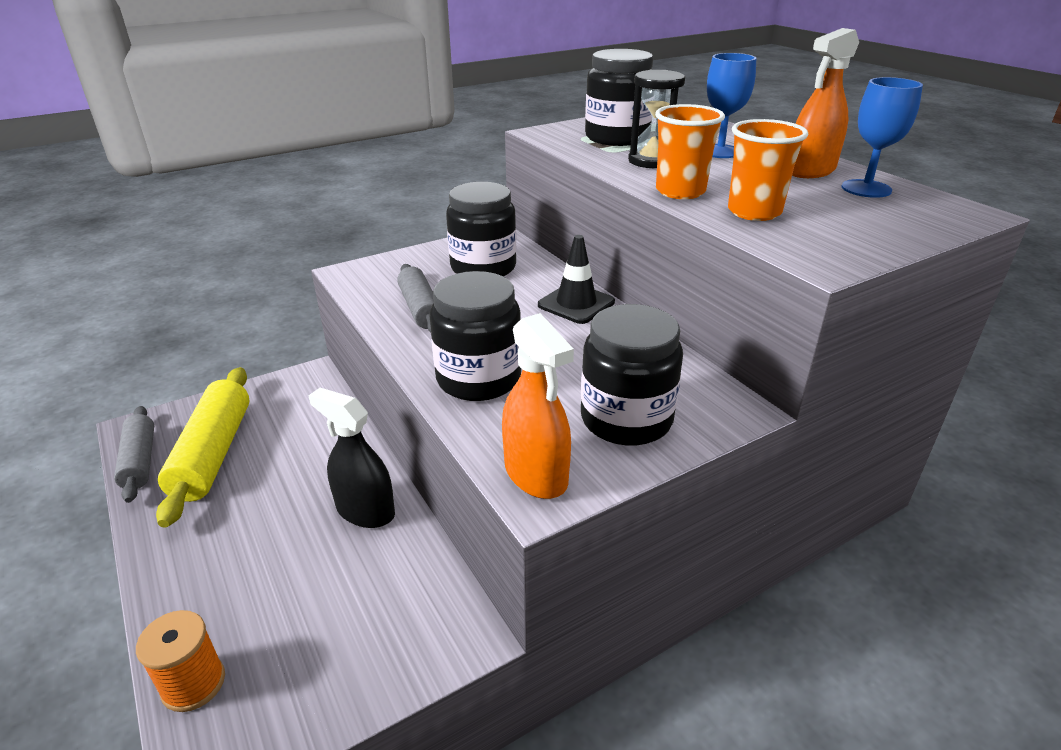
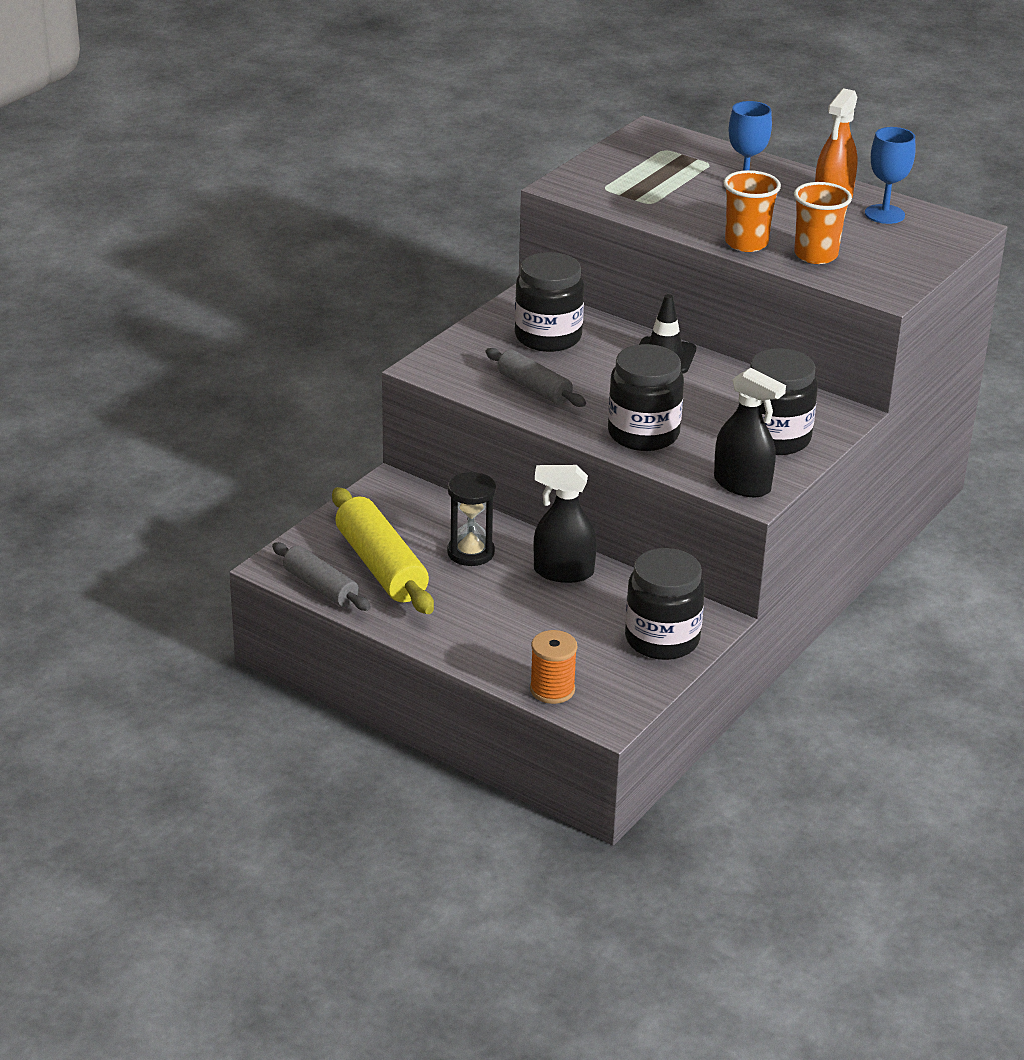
camera: 25 degrees left, 0 degrees up
orange spray bottle [502,313,574,499] -> black spray bottle [714,368,786,497]
black jar [585,49,653,146] -> black jar moved to [625,548,705,660]
black hourglass [628,70,685,168] -> black hourglass moved to [447,472,496,566]

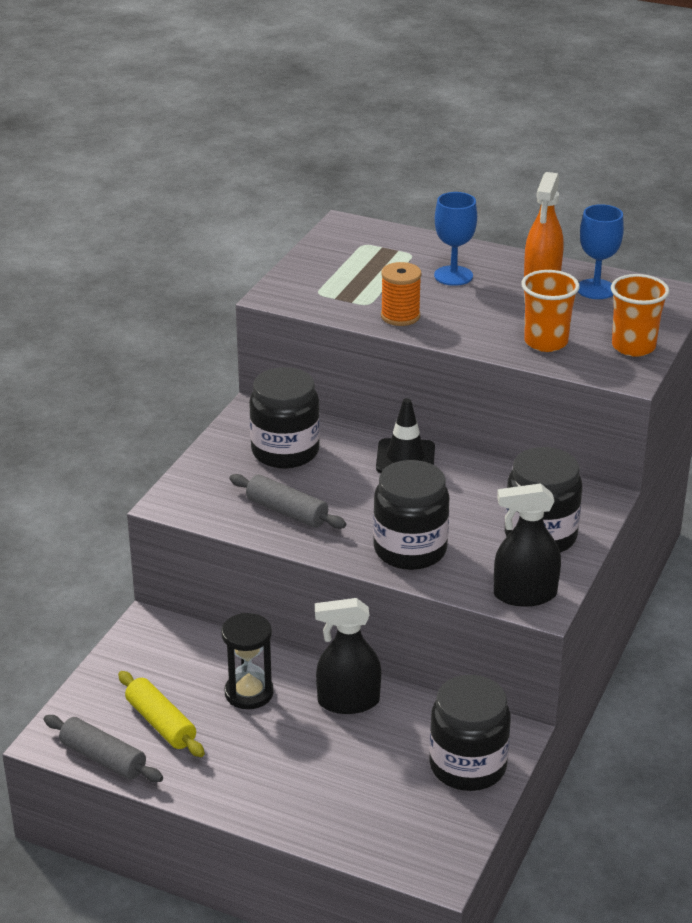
camera: 10 degrees left, 0 degrees up
yellow rolling pin [332,487,434,614] -> yellow rolling pin [118,671,205,757], size x0.63
orange spool [530,630,577,704] -> orange spool moved to [381,262,421,326]
black spray bottle [714,368,786,497] -> black spray bottle turned 150 degrees clockwise [494,483,561,607]
orange cup [723,170,781,252] -> orange cup moved to [611,274,669,357]

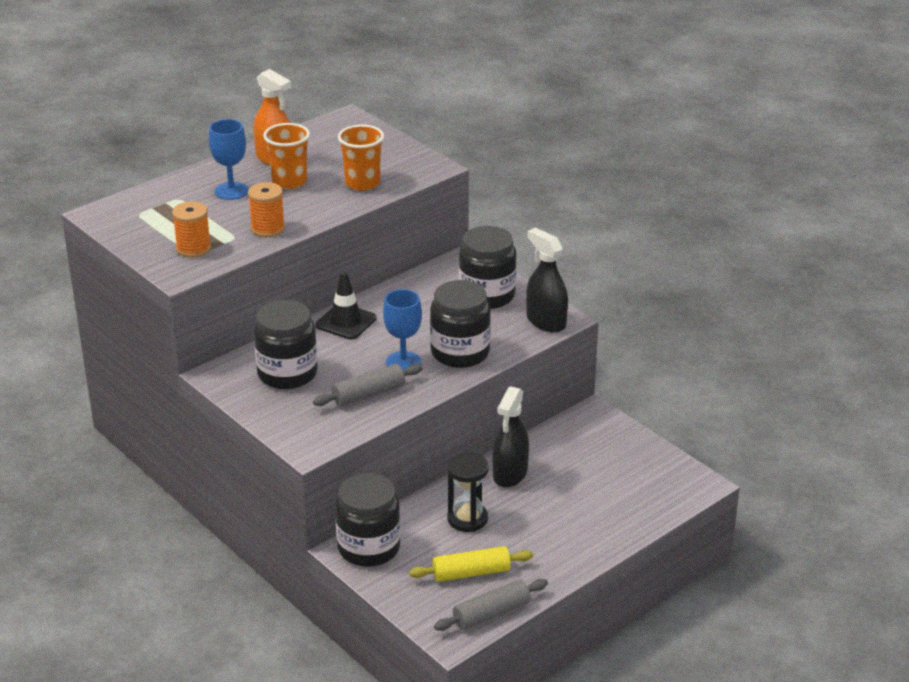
camera: 65 degrees left, 0 degrees up
black jar [429,675,511,791] -> black jar moved to [335,473,401,567]
black spray bottle [494,483,561,607] -> black spray bottle turned 120 degrees clockwise [526,228,568,333]
blue goblet [578,204,624,299] -> blue goblet moved to [383,289,422,370]
orange cup [611,274,669,357] -> orange cup moved to [263,123,310,189]
none -> orange spool [172,201,211,258]

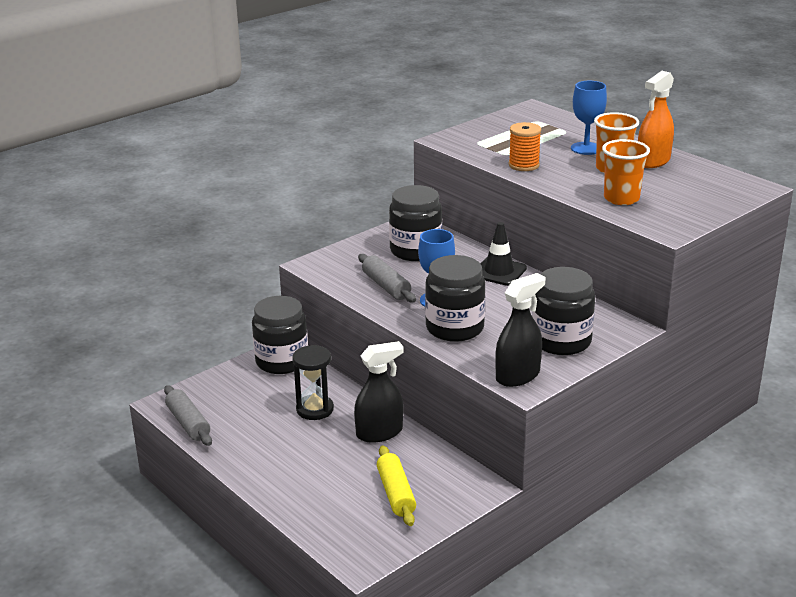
camera: 90 degrees right, 5 degrees down
orange spool [172,201,211,258] -> none
yellow rolling pin [409,546,533,582] -> yellow rolling pin moved to [377,446,416,526]
black spray bottle [492,386,529,488] -> black spray bottle turned 135 degrees clockwise [354,341,404,443]

